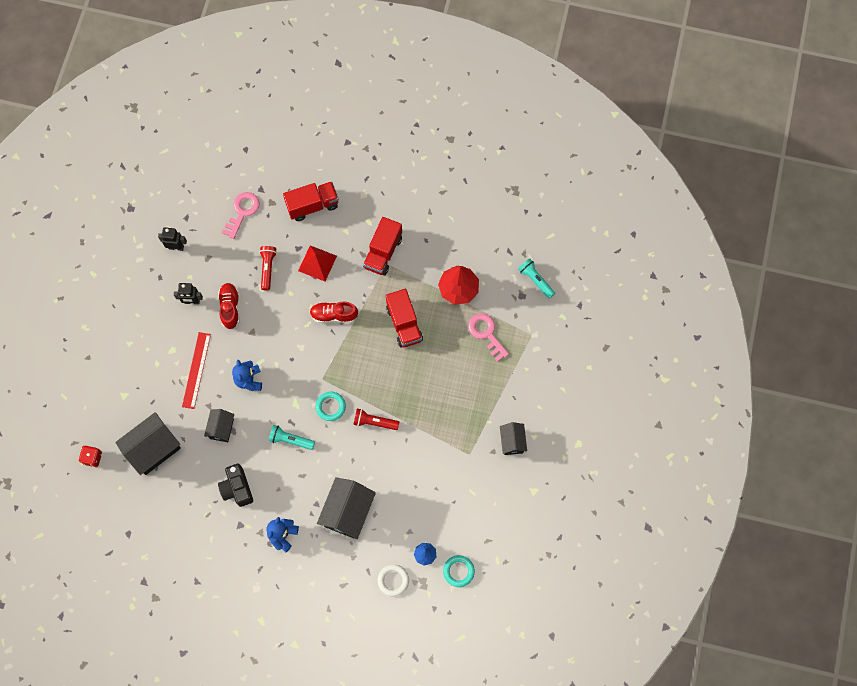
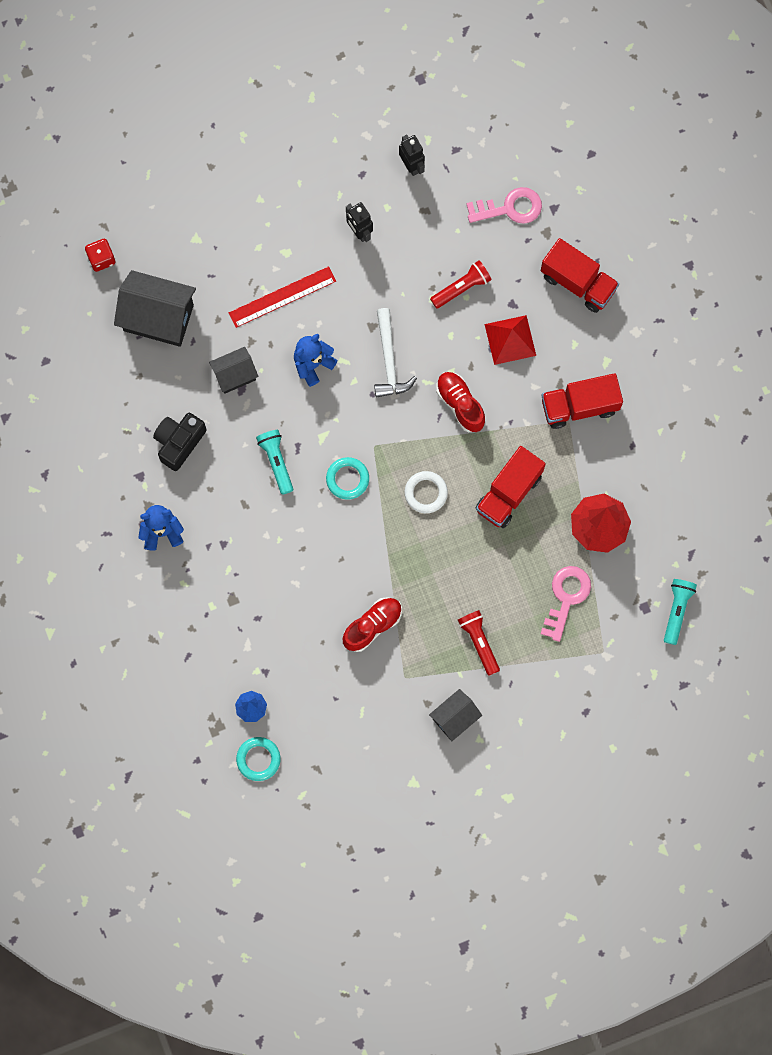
camera: 55 degrees right, 5 degrees up
red shoe [218,283,239,329] -> red shoe moved to [343,597,402,652]
black house [317,477,376,539] -> none
red flashlight [353,409,399,430] -> red flashlight moved to [458,610,500,676]
white ring [378,564,409,596] -> white ring moved to [405,471,448,513]
none -> white hammer [374,308,417,398]

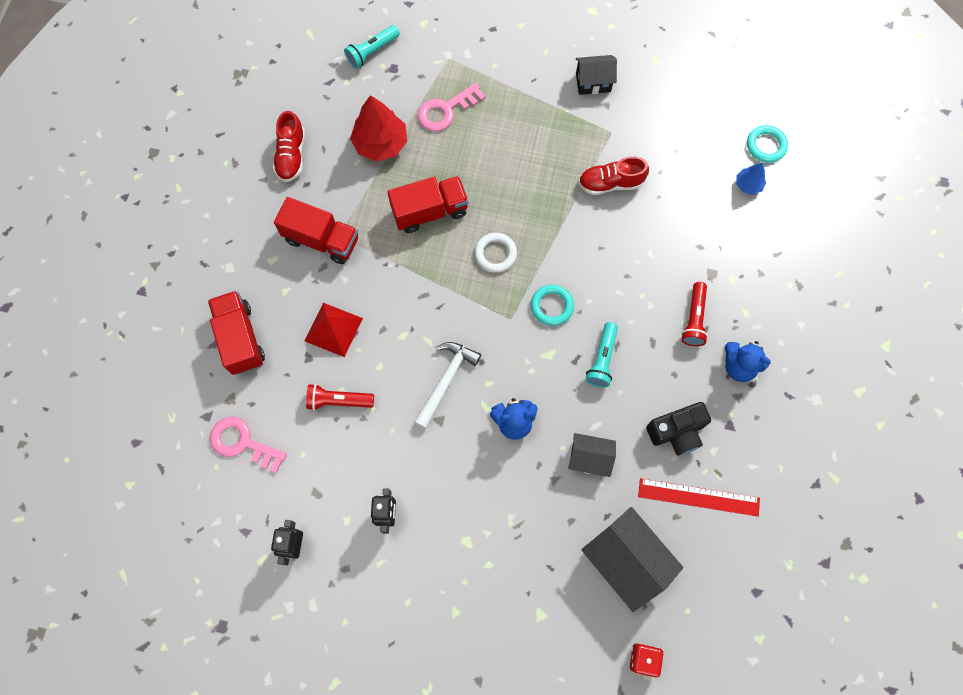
camera: 145 degrees left, 5 degrees down
red ruler [229,266,336,328] -> red ruler moved to [638,478,760,517]
red shoe [436,372,485,432] -> red shoe moved to [273,111,305,182]
red flashlight [458,610,500,676] -> red flashlight moved to [681,282,708,346]

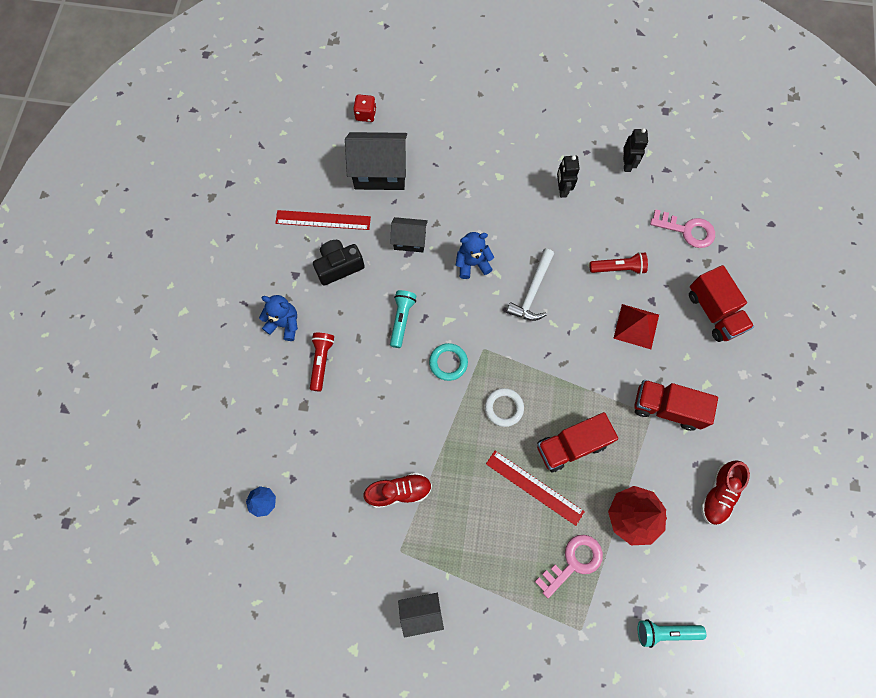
camera: 175 degrees right, 0 degrees up
red shoe [273,111,305,182] -> red shoe turned 150 degrees counterclockwise [701,460,750,525]
turquoise flashlight [344,25,400,69] -> turquoise flashlight turned 135 degrees counterclockwise [638,619,706,648]
black house [581,507,683,612] -> black house turned 45 degrees counterclockwise [345,132,407,190]
turquoise ring [747,125,788,163] -> none
none -> red ruler [486,451,585,526]

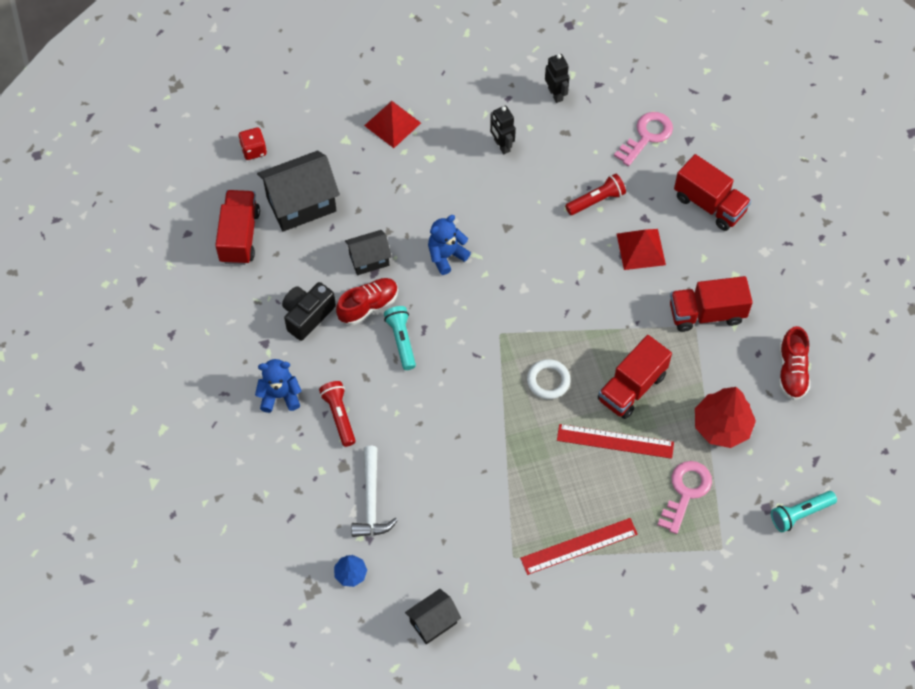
camera: 25 degrees left, 10 degrees down
red ruler [275,210,371,230] -> red ruler moved to [520,518,638,575]
red shoe [363,472,432,508] -> red shoe moved to [336,278,398,325]
black house [398,593,444,638] -> black house moved to [405,589,461,644]
turquoise ring [429,343,468,381] -> none
white hammer [506,249,554,321] -> white hammer moved to [351,446,398,537]
pink key [650,209,715,248] -> pink key turned 45 degrees counterclockwise [614,112,673,166]
none -> red truck [215,190,260,265]
none -> red pyramid [364,101,421,148]

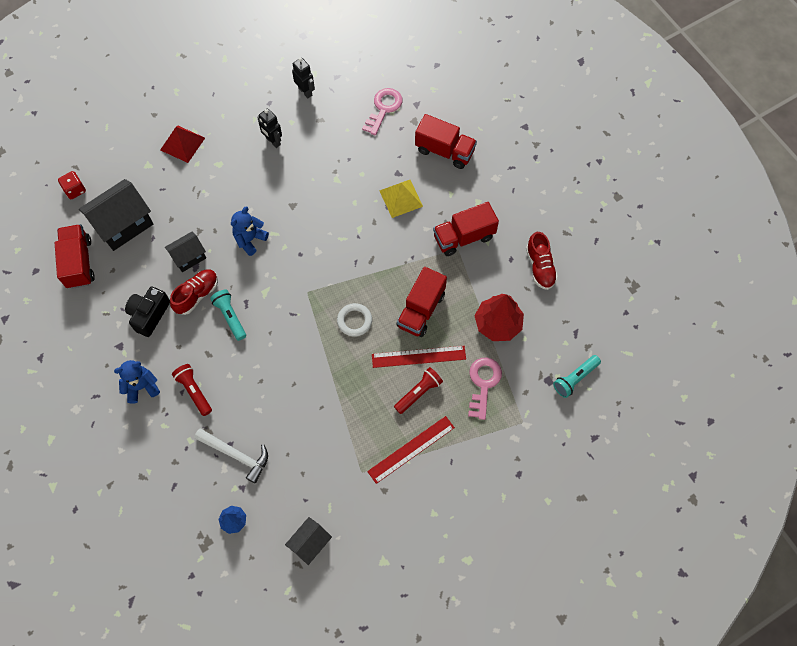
camera: 15 degrees left, 5 degrees up
white hammer [351,446,398,537] -> white hammer turned 45 degrees counterclockwise [194,428,268,484]
red flashlight [565,174,626,215] -> red flashlight moved to [394,367,443,414]
red pyramid [617,229,666,270] -> yellow pyramid [379,180,423,218]

